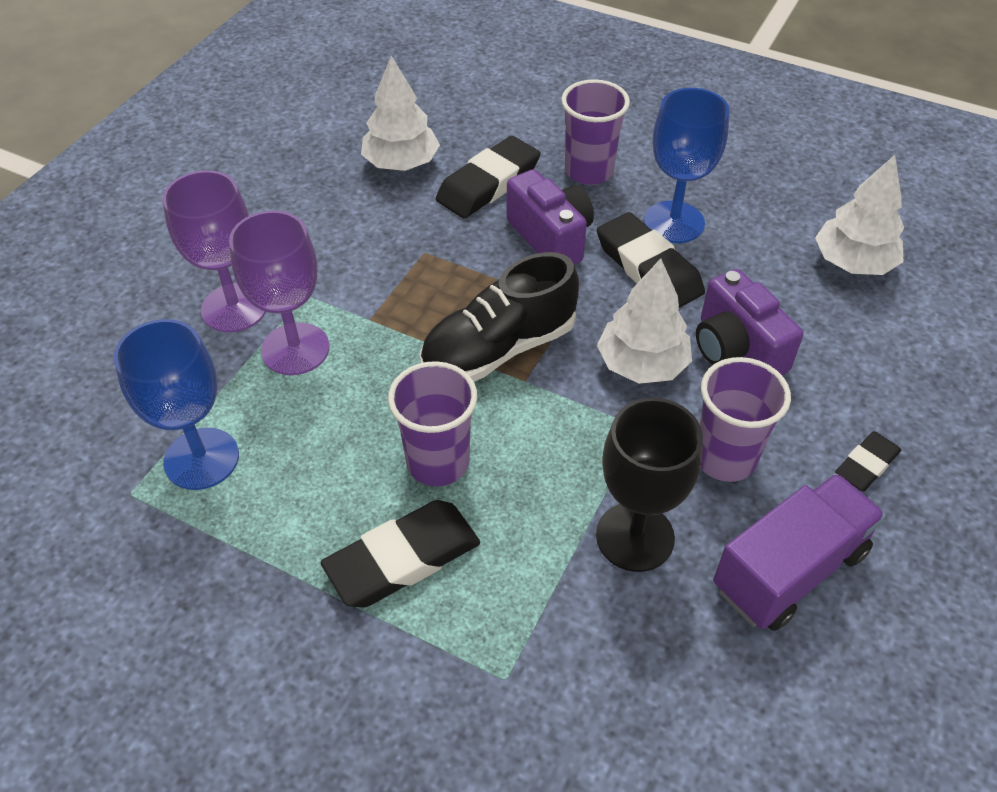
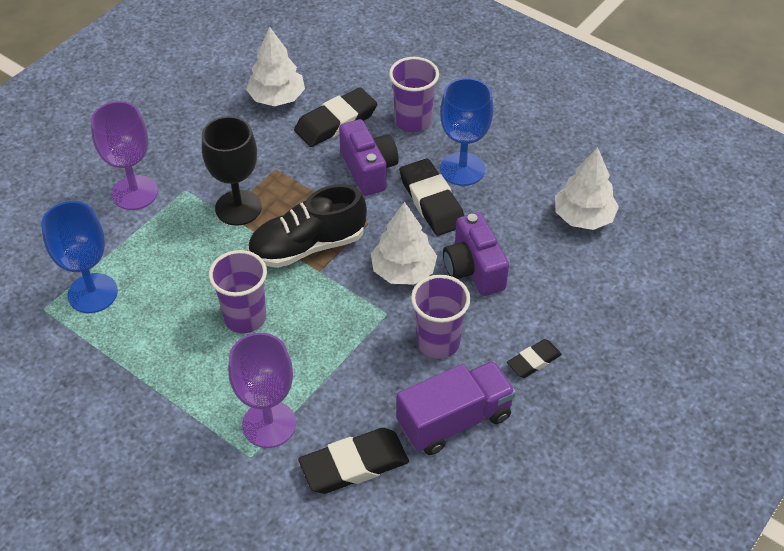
camera: 10 degrees right, 0 degrees up
purple goblet [229,211,329,375] -> purple goblet moved to [228,333,296,448]
black eraser [321,500,480,608] -> black eraser moved to [298,428,409,494]
black goblet [596,398,703,572] -> black goblet moved to [202,116,262,226]

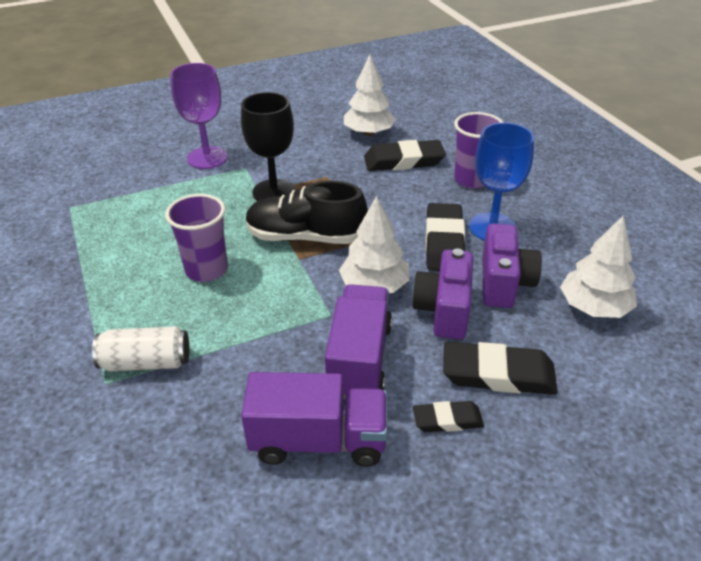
camera: 30 degrees right, 10 degrees down
blue goblet [41,201,118,313] -> none
purple goblet [228,333,296,448] -> white can [92,326,189,371]
black eraser [298,428,409,494] -> black eraser moved to [443,342,558,395]
purple camera [339,119,399,196] -> purple camera moved to [483,224,542,308]
purple cup [411,275,470,359] -> purple truck [325,284,392,399]

